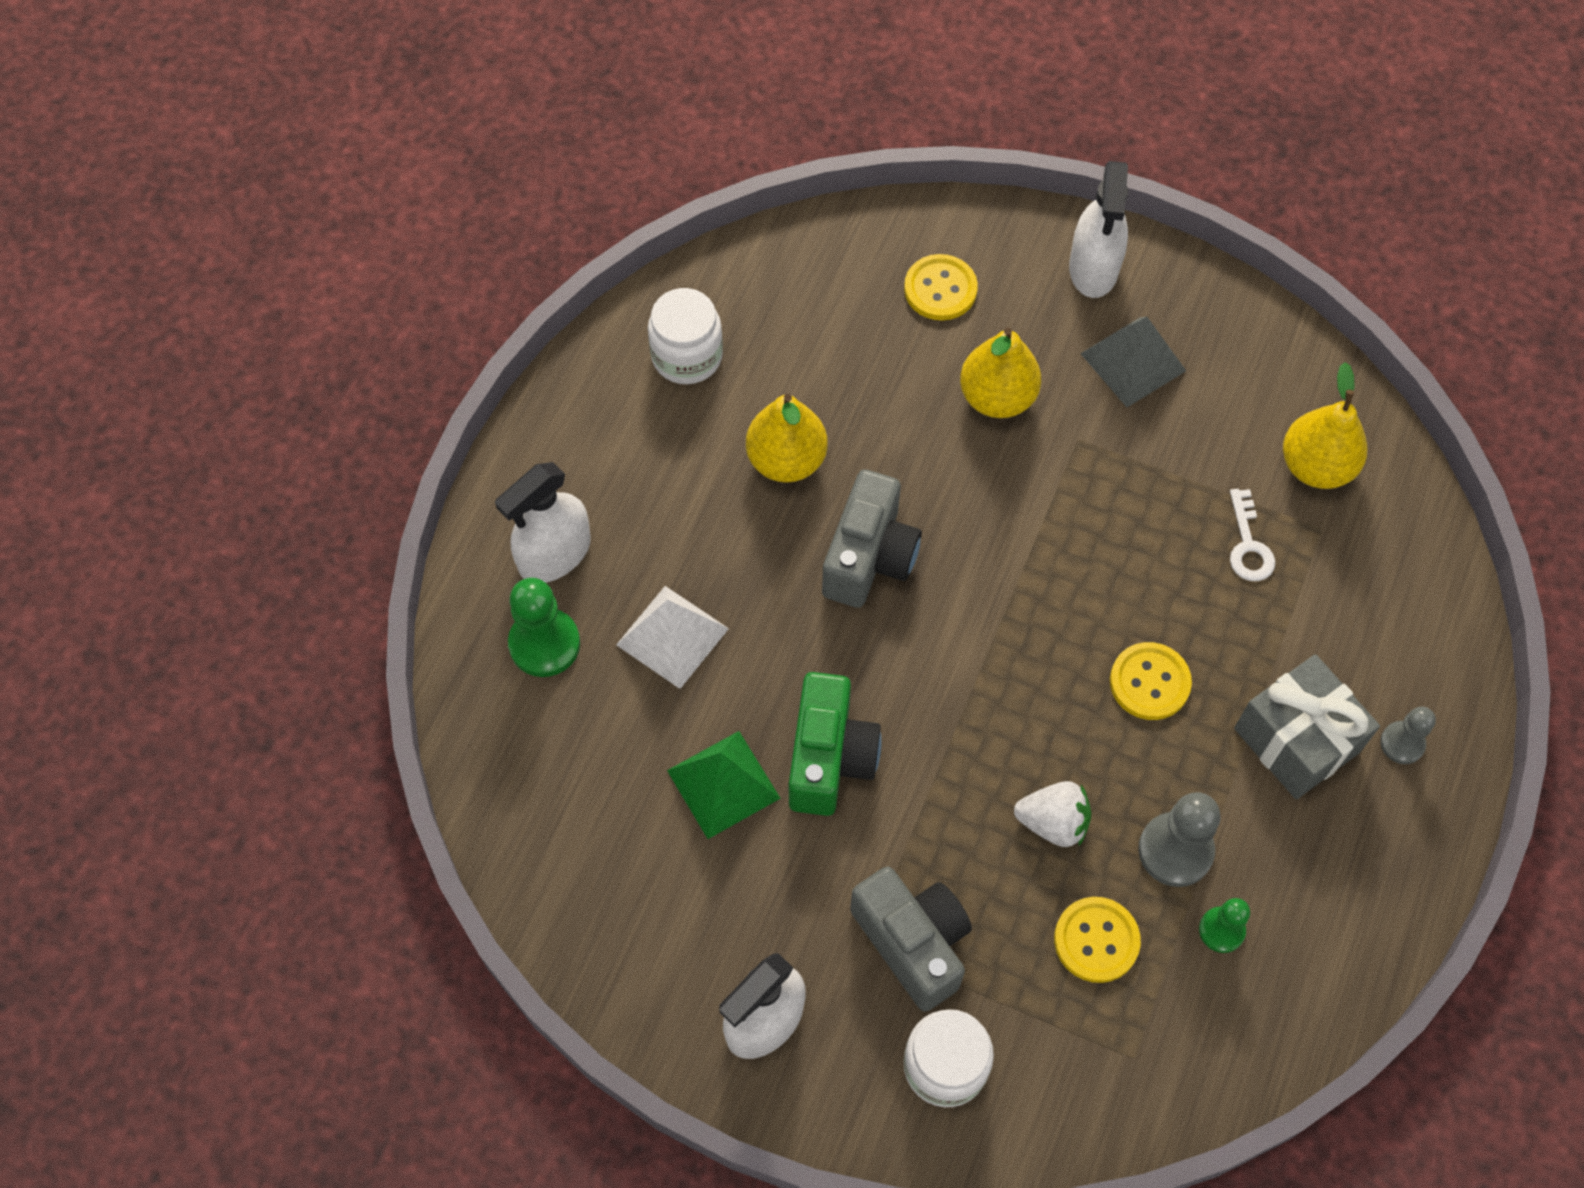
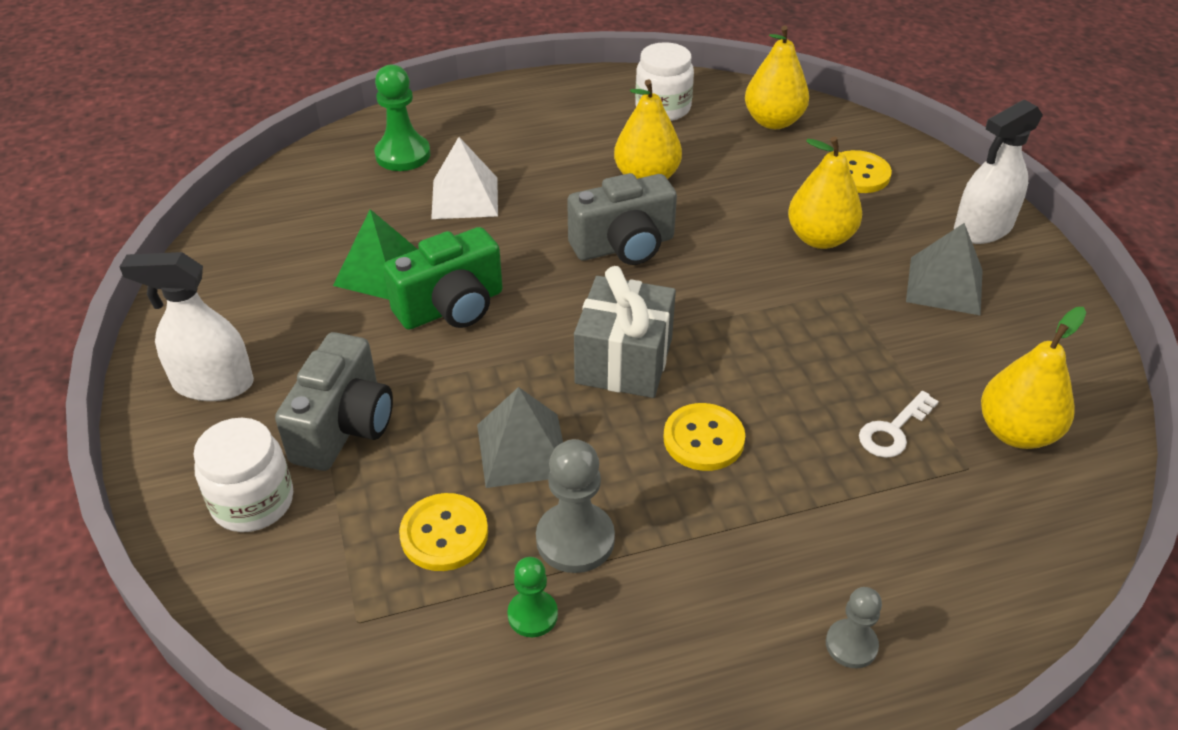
camera: 50 degrees right, 20 degrees down
white spray bottle [495,462,591,583] -> none
white strawberry [1014,781,1091,847] -> grey pyramid [477,387,563,488]
grey gift [1234,654,1380,799] -> grey gift moved to [574,266,676,398]
none -> yellow pear [745,26,809,129]

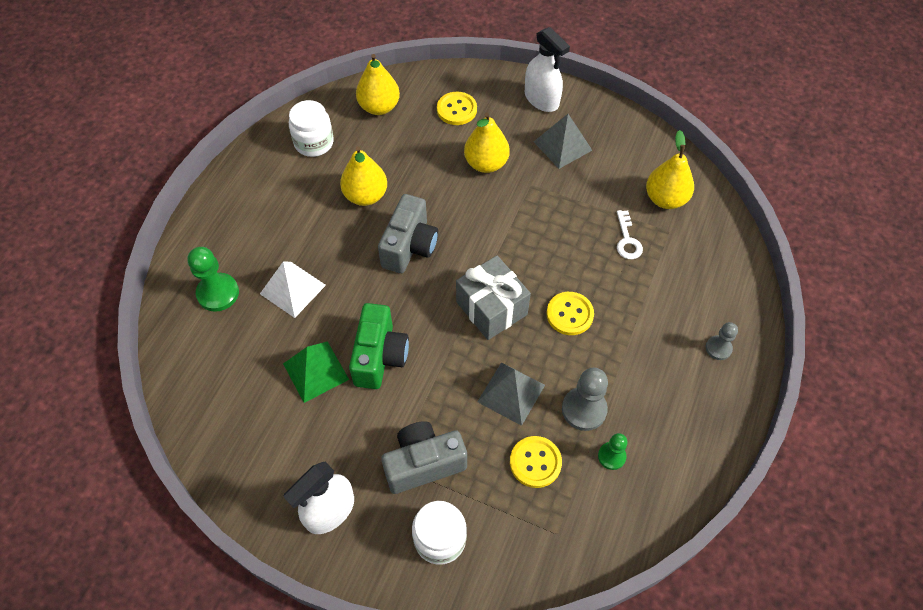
camera: 50 degrees left, 15 degrees up
grey camera [275,332,393,471] -> grey camera turned 75 degrees counterclockwise [381,421,467,494]
white spray bottle [954,99,1043,244] -> white spray bottle turned 45 degrees counterclockwise [525,27,570,112]

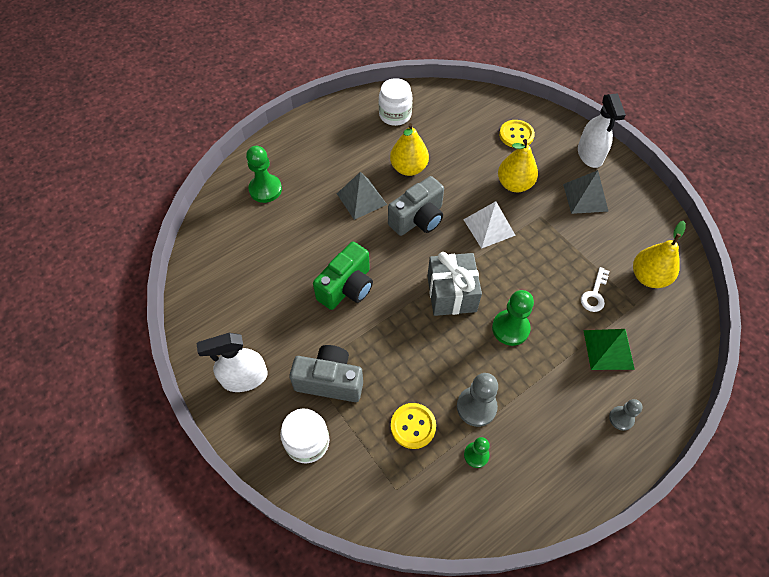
camera: 30 degrees right, 0 degrees up
white pyramid [260,261,326,318] -> white pyramid moved to [463,201,516,249]
green pyramid [283,341,349,403] -> green pyramid moved to [583,329,635,370]
yellow pear [356,54,400,115] -> none
grey pyramid [477,362,545,426] -> grey pyramid moved to [337,172,387,220]
yellow button [547,292,594,335] -> green pawn [492,290,534,346]

